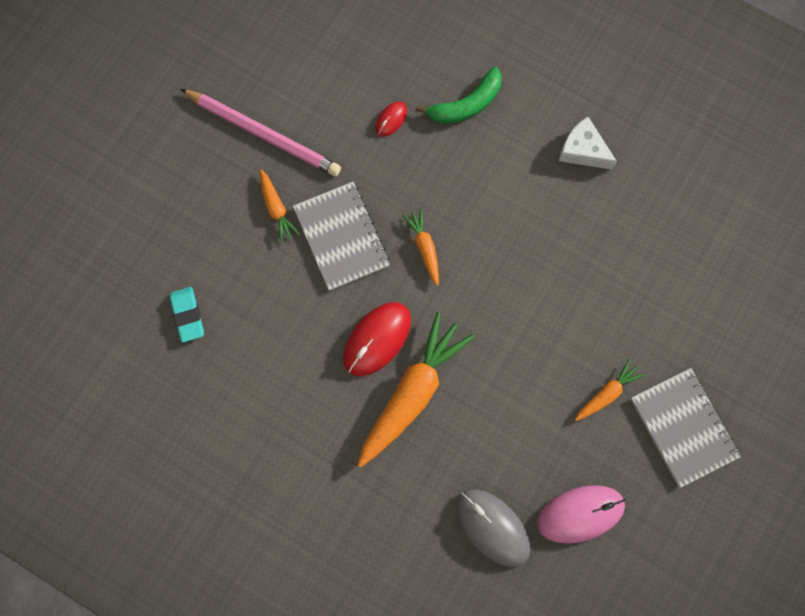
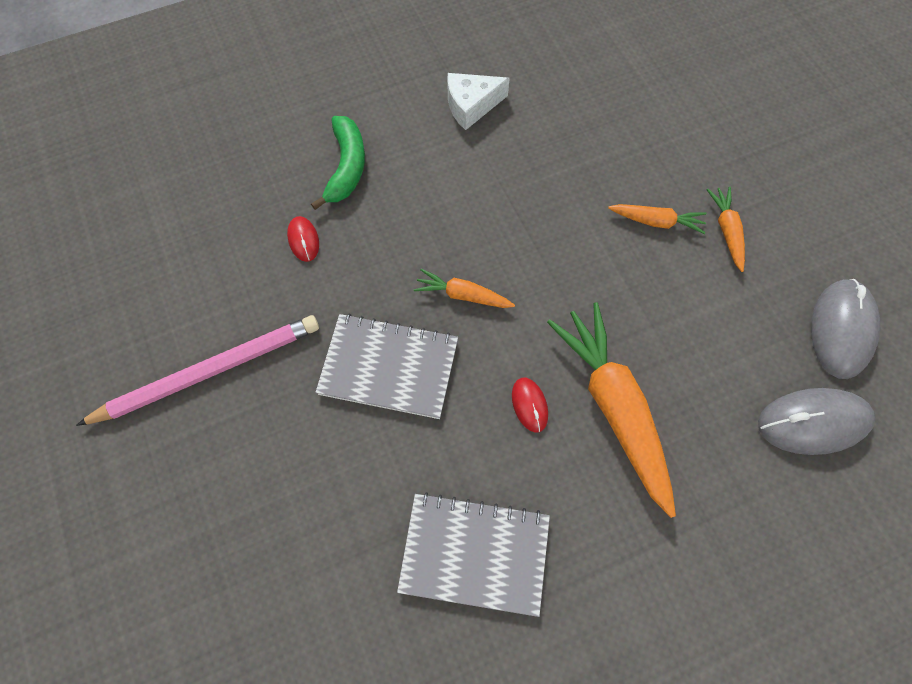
camera: 55 degrees left, 10 degrees down
turquoise eraser [170,287,204,342] -> none
orange carrot [260,169,300,243] -> orange carrot moved to [608,204,707,234]
red mouse [343,302,411,376] -> red mouse [512,377,548,433], size x0.51
pink mouse [537,485,625,544] -> grey mouse [811,279,880,379]
grey notebook [631,368,741,488] -> grey notebook moved to [397,492,550,617]

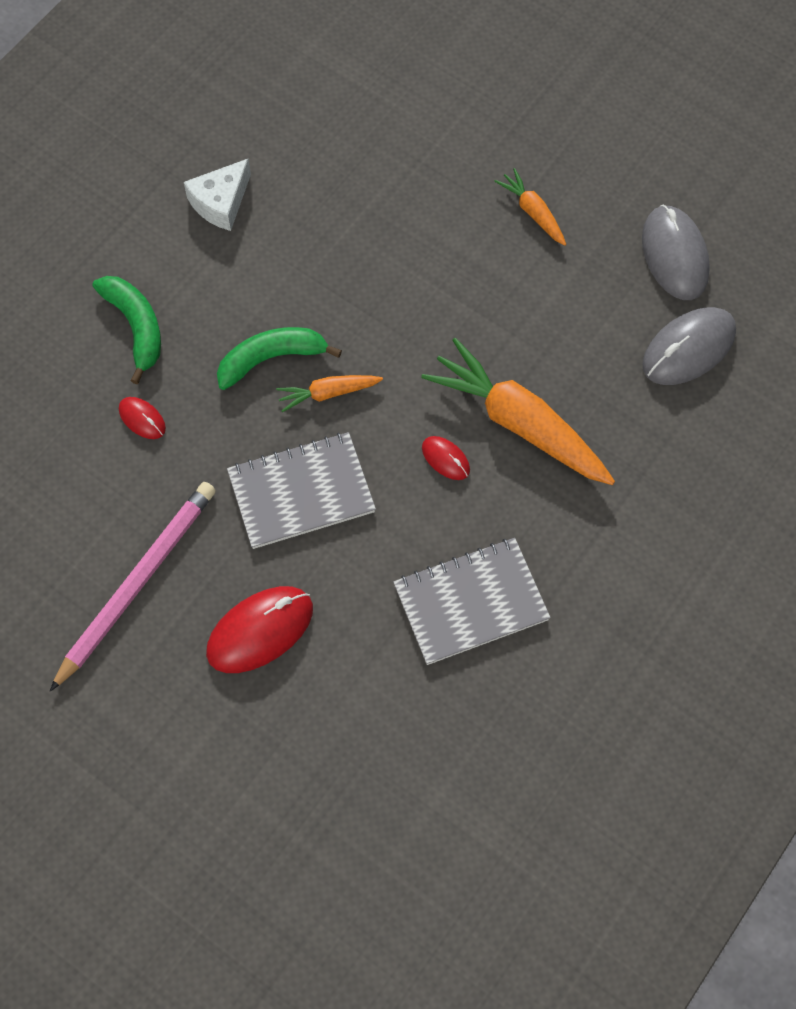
camera: 30 degrees left, 0 degrees up
orange carrot [608,204,707,234] -> none
none -> red mouse [206,586,313,673]
none -> green banana [217,327,342,390]

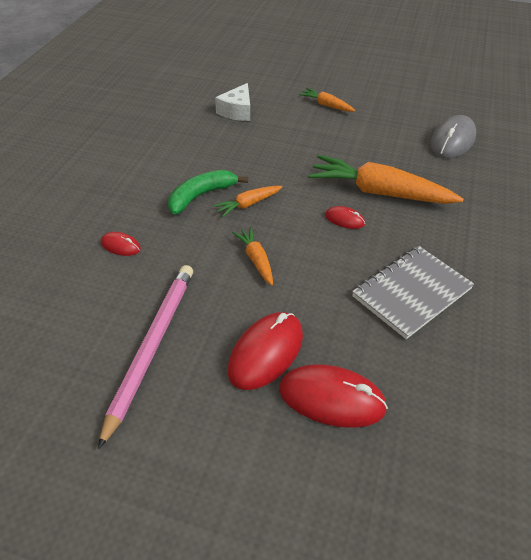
camera: 20 degrees left, 20 degrees down
green banana [93,276,161,384] -> none
white cheese [184,158,251,231] -> white cheese moved to [215,83,250,121]
grey notebook [227,432,376,549] -> orange carrot [232,227,273,285]
grey mouse [642,205,710,300] -> none
none -> red mouse [279,364,388,428]

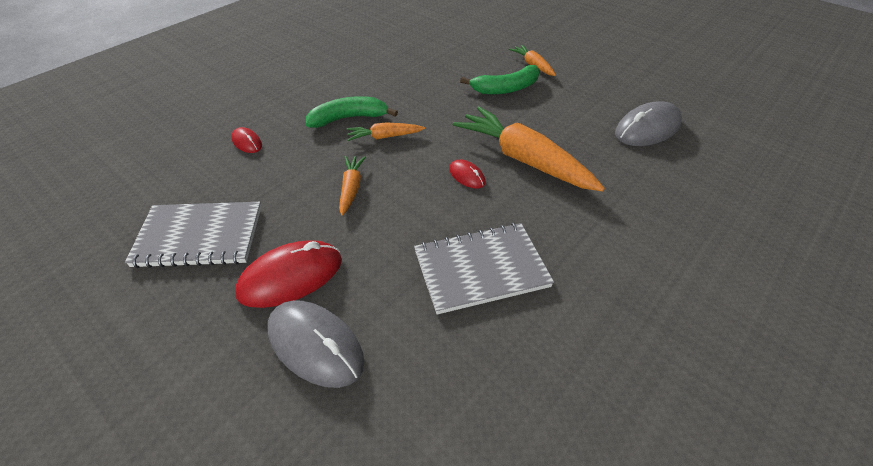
camera: 25 degrees right, 0 degrees up
pink pencil [98,265,193,450] -> grey notebook [125,202,261,268]
white cheese [215,83,250,121] -> none
red mouse [279,364,388,428] -> grey mouse [267,300,364,388]
none -> green banana [460,65,540,94]

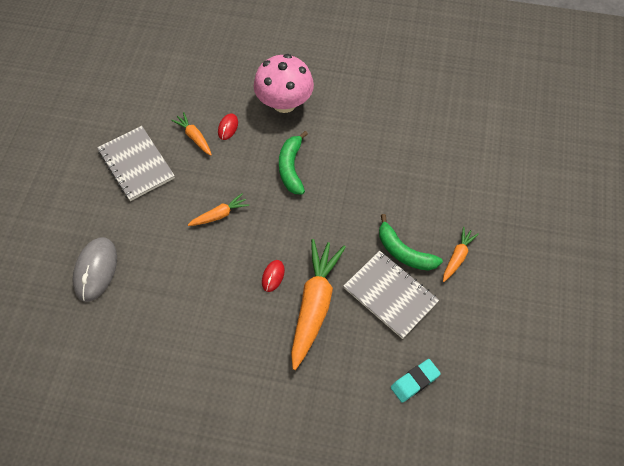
camera: 60 degrees right, 15 degrees up
red mouse [235,240,342,308] -> none
green banana [306,96,398,128] -> green banana turned 135 degrees counterclockwise [279,131,308,194]
orange carrot [347,122,425,141] -> orange carrot moved to [171,112,212,155]
grey notebook [414,223,554,314] -> grey notebook moved to [344,251,439,339]
grey mouse [615,101,682,146] -> turquoise eraser [391,359,441,403]
none -> pink mushroom [254,54,314,113]

